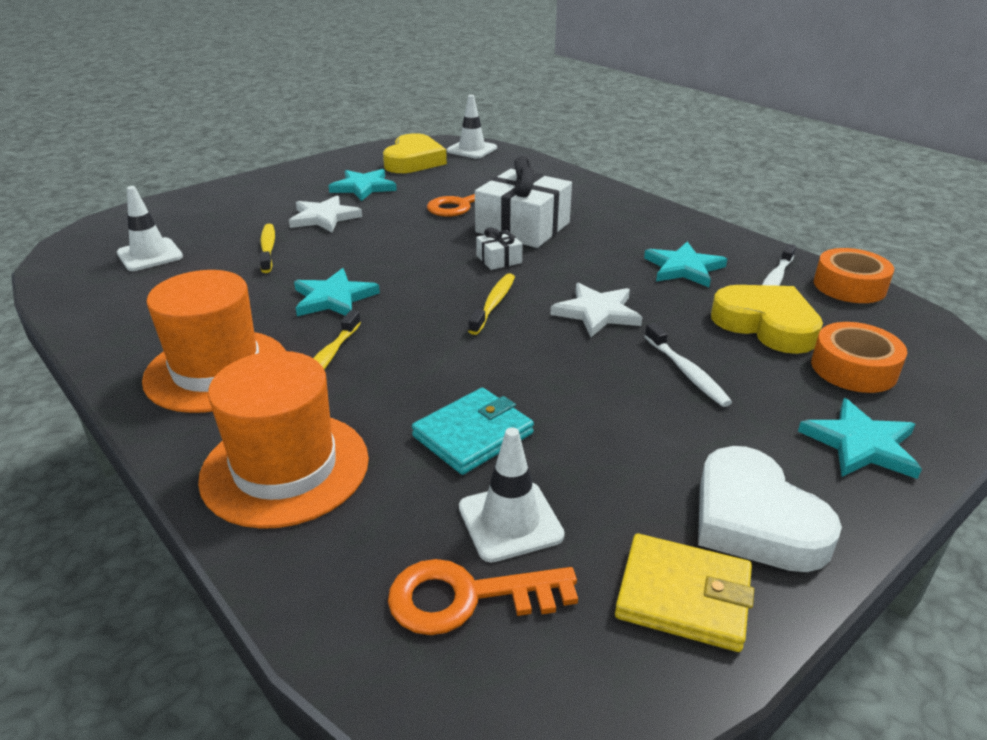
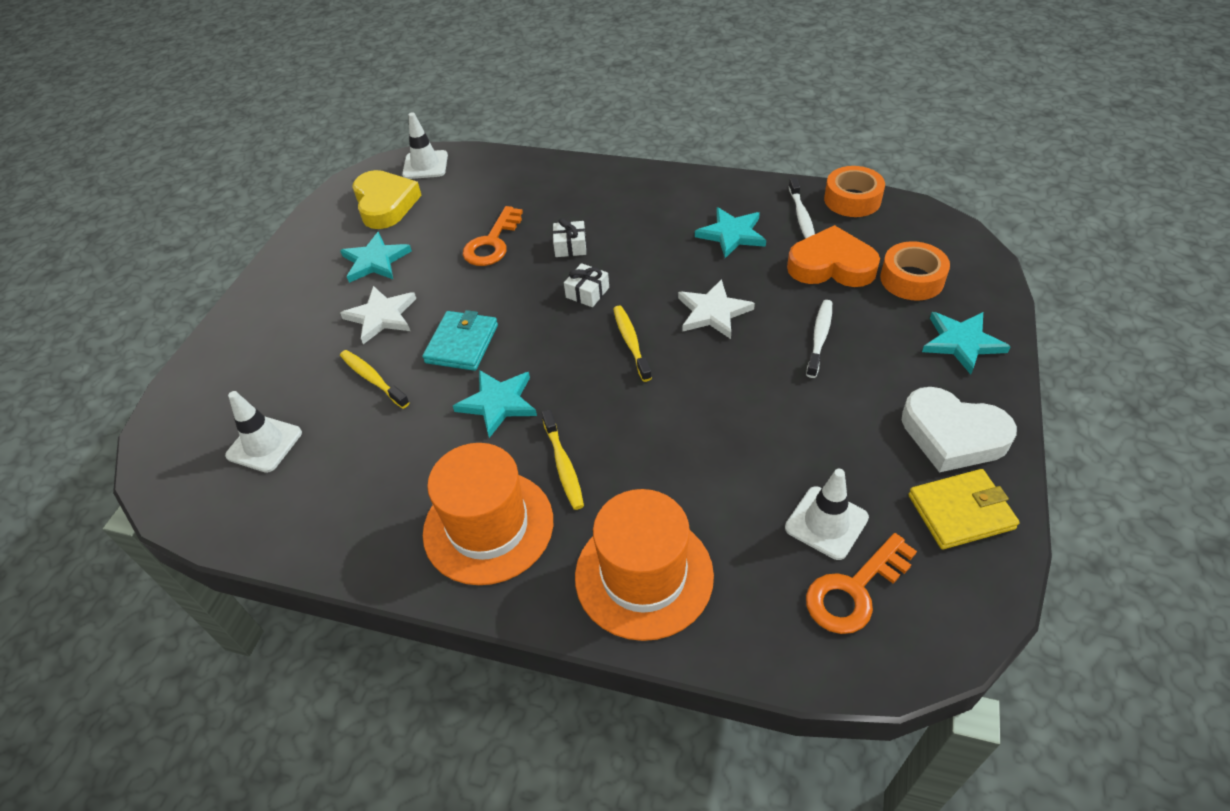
camera: 30 degrees left, 15 degrees up
turquoise wallet [412,388,534,475] -> turquoise wallet moved to [422,310,498,371]
white gift [475,156,572,248] -> white gift [553,218,586,257], size x0.45
white toothbrush [644,323,732,407] -> white toothbrush turned 105 degrees counterclockwise [806,300,832,378]
yellow heart [711,285,823,354] -> orange heart [787,225,880,287]

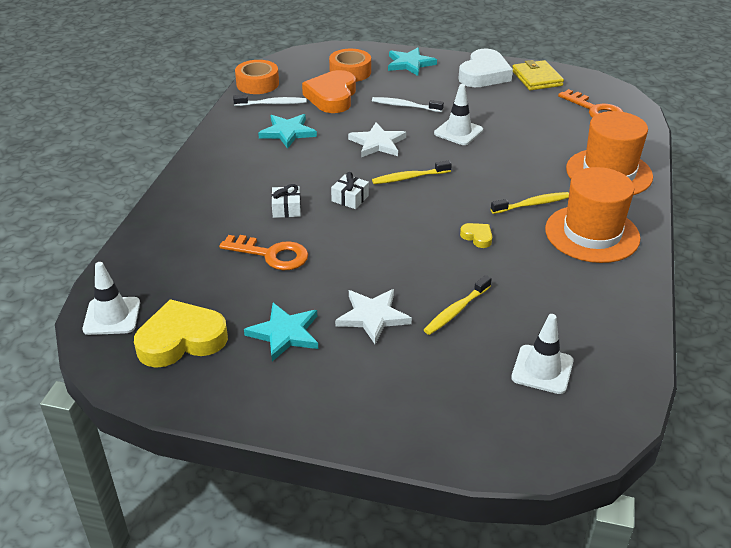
camera: 95 degrees left, 10 degrees down
turquoise wallet [422,310,498,371] -> none
turquoise star [453,370,537,438] -> yellow heart [460,223,492,248]
white traffic cone [785,469,869,560] -> white traffic cone moved to [434,84,483,145]

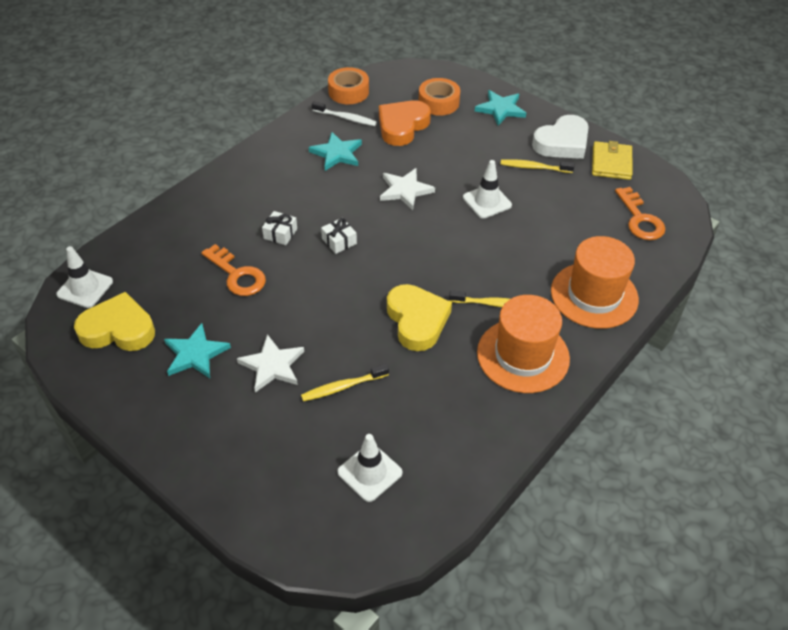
camera: 25 degrees right, 10 degrees up
white toothbrush [372,97,444,112] -> none
yellow toothbrush [372,161,452,184] -> yellow toothbrush moved to [501,159,575,173]
yellow heart [460,223,492,248] -> yellow heart [387,284,452,351], size x2.22

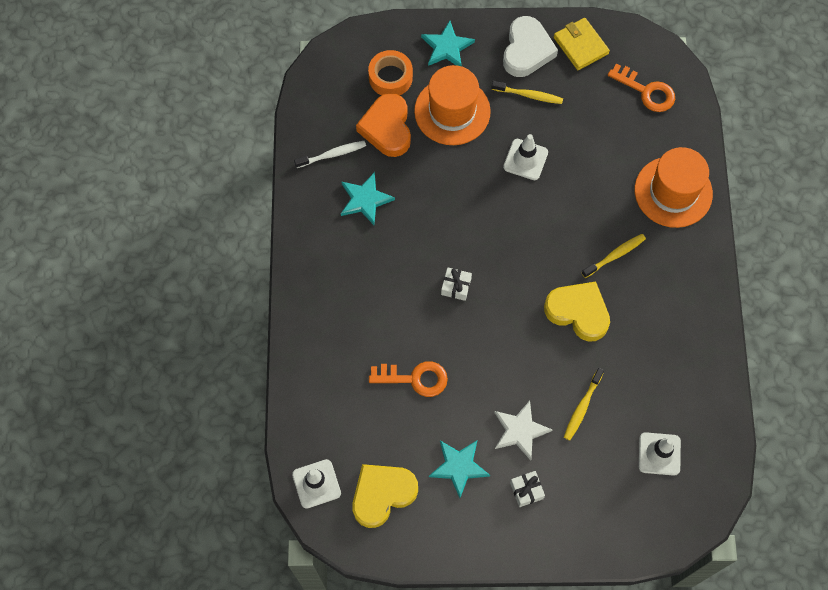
camera: 40 degrees left, 20 degrees up
white gift [262,211,297,245] -> white gift moved to [510,471,545,507]
orange tape [328,67,369,104] -> none
white star [380,168,435,210] -> none
orange hat [477,295,570,393] -> orange hat moved to [414,65,491,145]
yellow toothbrush [501,159,575,173] -> yellow toothbrush turned 135 degrees counterclockwise [491,81,563,104]

